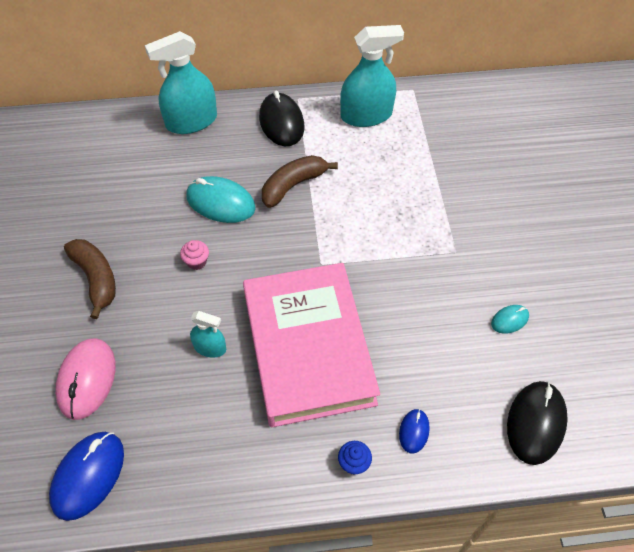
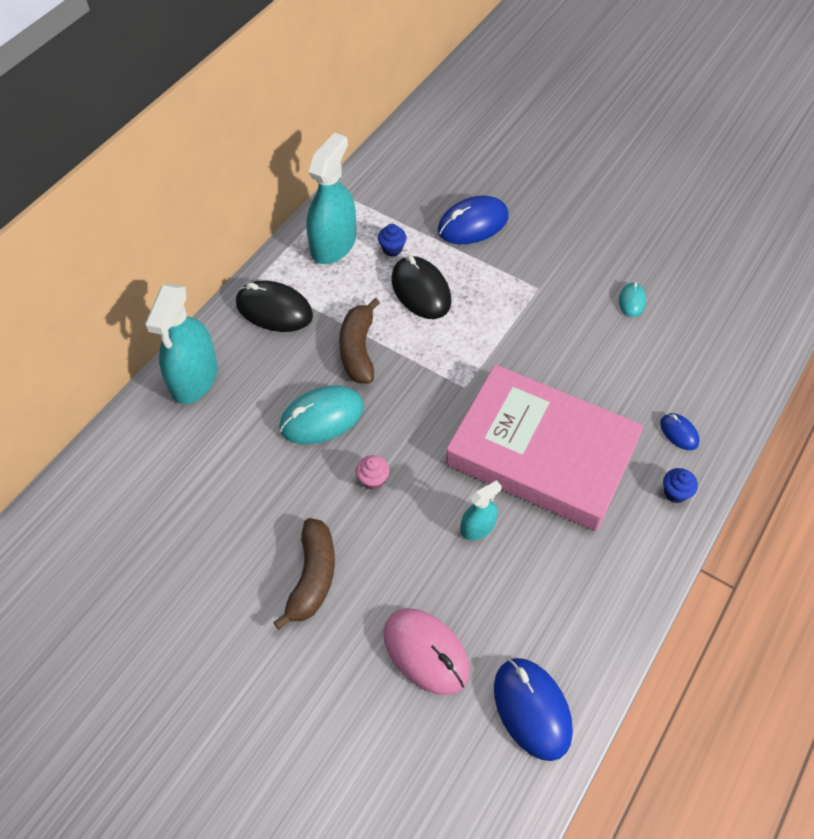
camera: 50 degrees left, 0 degrees up
brown banana [64,239,116,319] -> brown banana turned 90 degrees clockwise [273,518,335,630]
black mouse [507,381,568,465] -> black mouse moved to [391,255,452,319]
none -> blue cupcake [378,224,407,256]
none -> blue mouse [438,196,509,244]

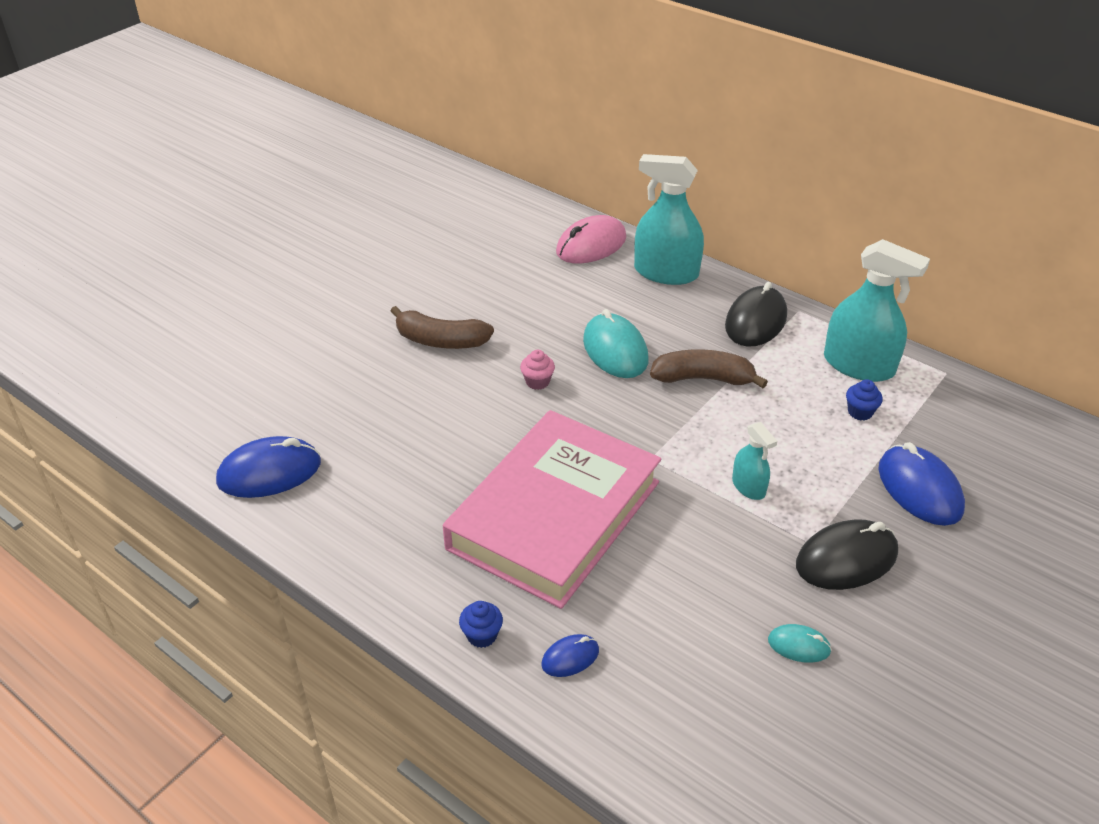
camera: 95 degrees right, 15 degrees down
pink mouse [383,608,470,695] -> pink mouse moved to [556,215,626,263]
black mouse [391,255,452,319] -> black mouse moved to [796,519,898,590]
turquoise spray bottle [461,480,502,540] -> turquoise spray bottle moved to [732,422,777,500]

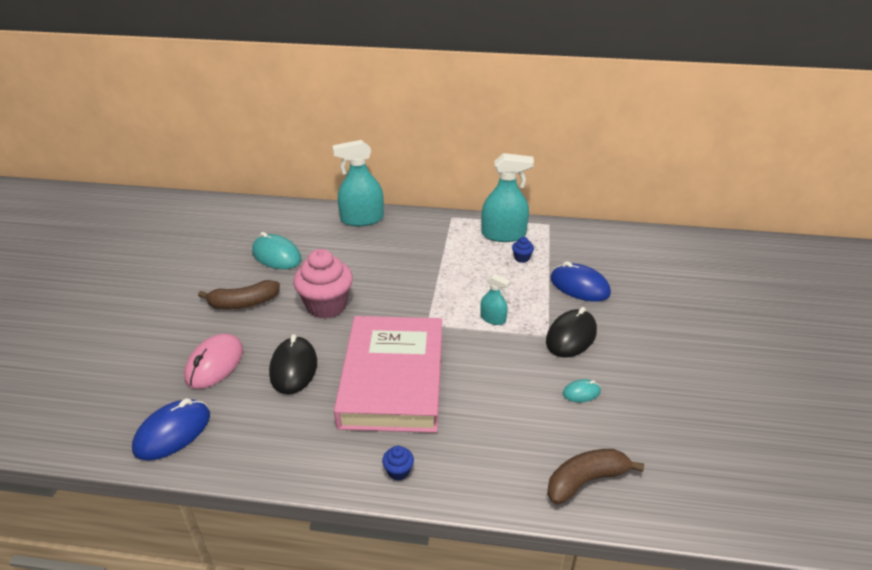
camera: 30 degrees left, 5 degrees down
pink cupcake [520,350,555,390] -> pink cupcake [293,249,353,319], size x2.41
blue mouse [541,634,599,677] -> none
pink mouse [556,215,626,263] -> pink mouse moved to [184,334,243,389]
turquoise mouse [583,309,648,378] -> turquoise mouse moved to [252,232,301,269]
brown banana [650,349,768,388] -> brown banana moved to [547,449,644,505]
black mouse [725,282,787,347] -> black mouse moved to [269,334,317,395]

